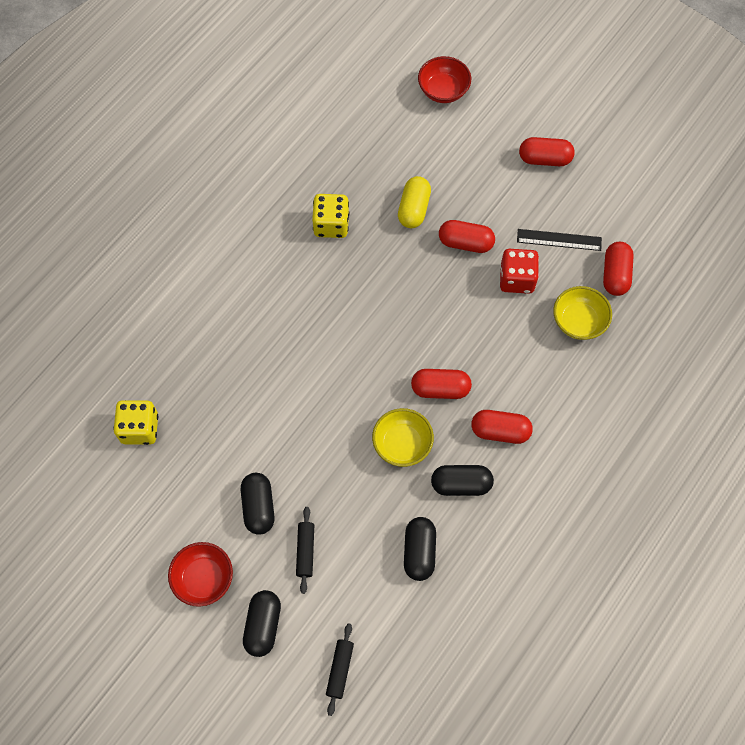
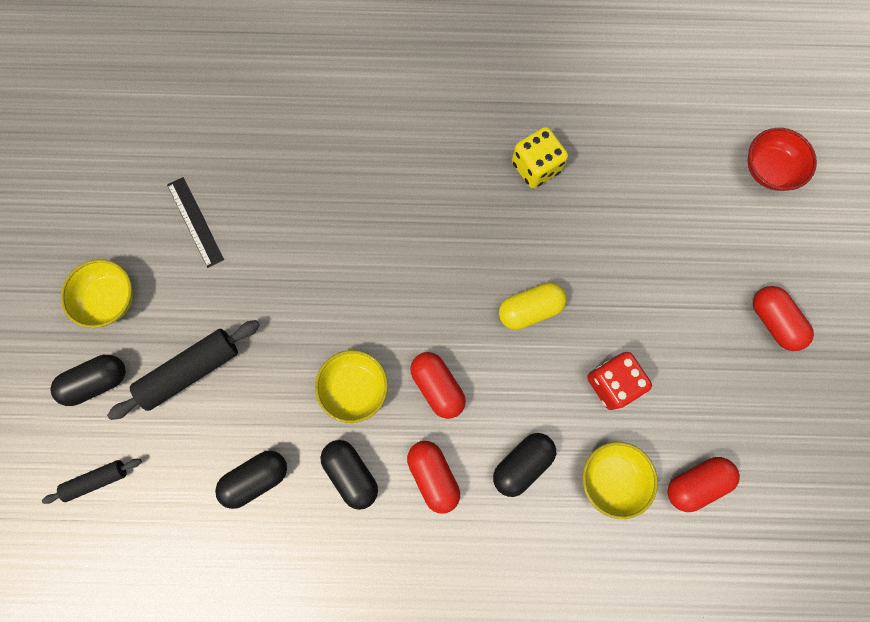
camera: 55 degrees right, 10 degrees up
yellow dice [113,400,158,445] -> none
red bowl [168,542,233,607] -> yellow bowl [61,259,133,328]
black capsule [241,473,274,535] -> black capsule moved to [493,433,556,497]
black rolling pin [296,507,314,594] -> black rolling pin [107,320,260,420], size x1.72
yellow capsule [398,176,431,228] -> yellow capsule moved to [499,282,567,330]
red capsule [439,220,495,253] -> none
black ruler [517,229,602,251] -> black ruler moved to [167,177,224,268]

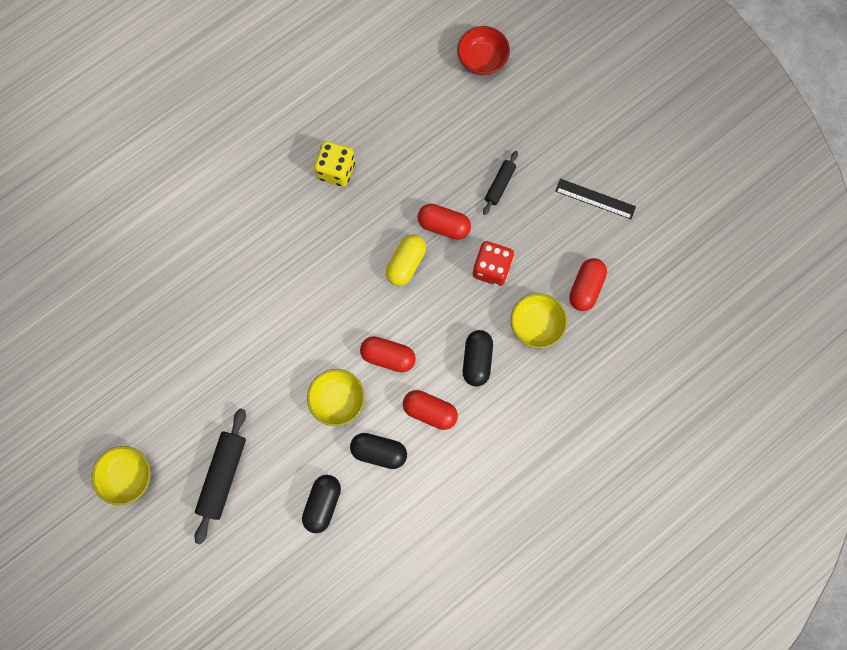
camera: 40 degrees left, 0 degrees up
black rolling pin [42,459,142,504] -> black rolling pin moved to [483,151,518,215]
black capsule [50,355,126,406] -> none
black ruler [167,177,224,268] -> black ruler moved to [555,179,636,219]
red capsule [753,286,814,351] -> red capsule moved to [417,204,471,240]

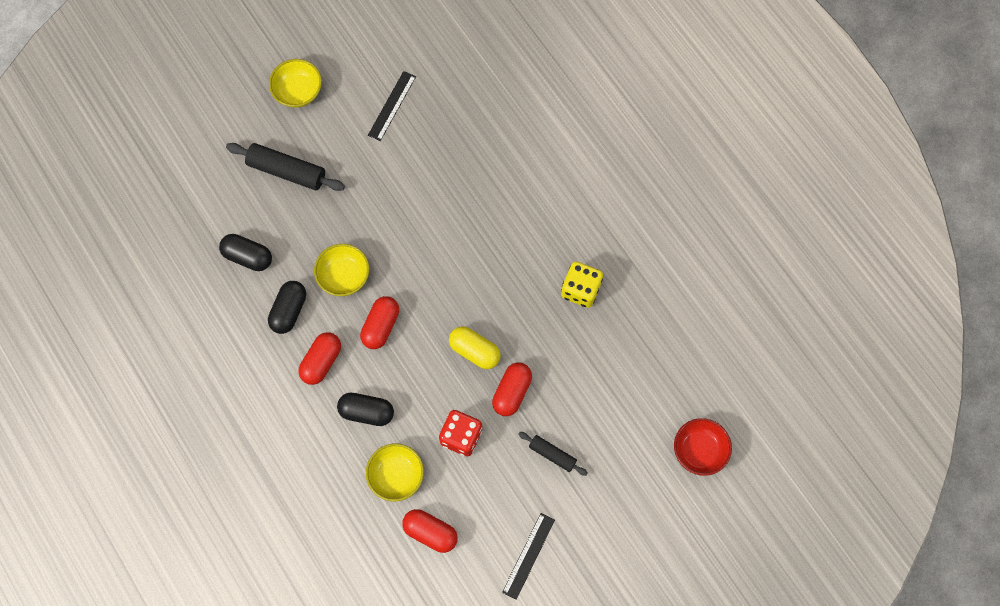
camera: 95 degrees right, 5 degrees down
none -> black ruler [368,71,416,141]

